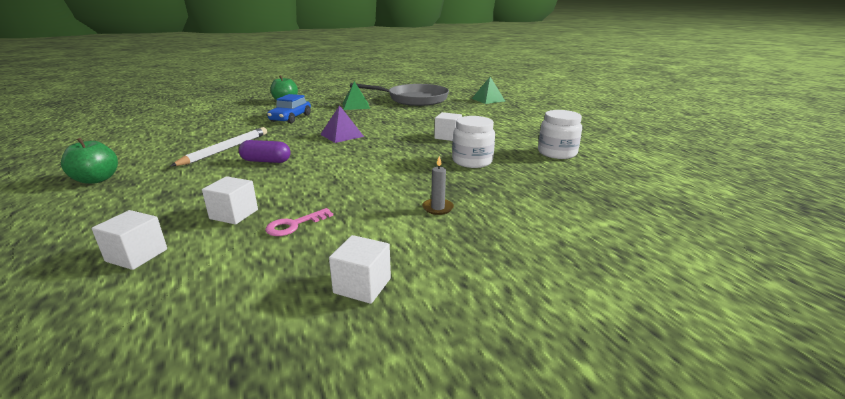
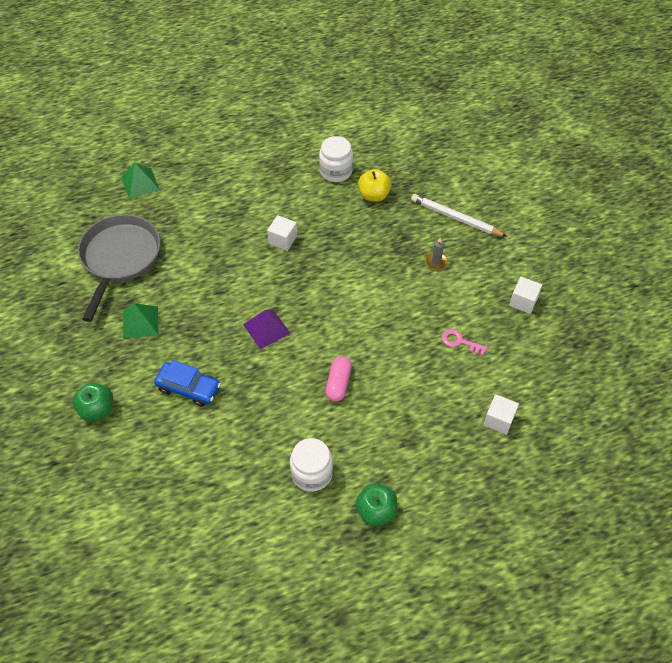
camera: 85 degrees left, 30 degrees up
white pencil [170,127,267,166] -> white pencil moved to [411,194,507,237]
white cube [202,176,258,225] -> none
purple capsule [239,140,291,163] -> pink capsule [325,356,352,402]
pink key [265,208,333,236] -> pink key turned 150 degrees clockwise [442,329,488,355]
white jar [452,116,495,168] -> white jar moved to [290,438,333,492]
none -> yellow apple [358,169,392,202]

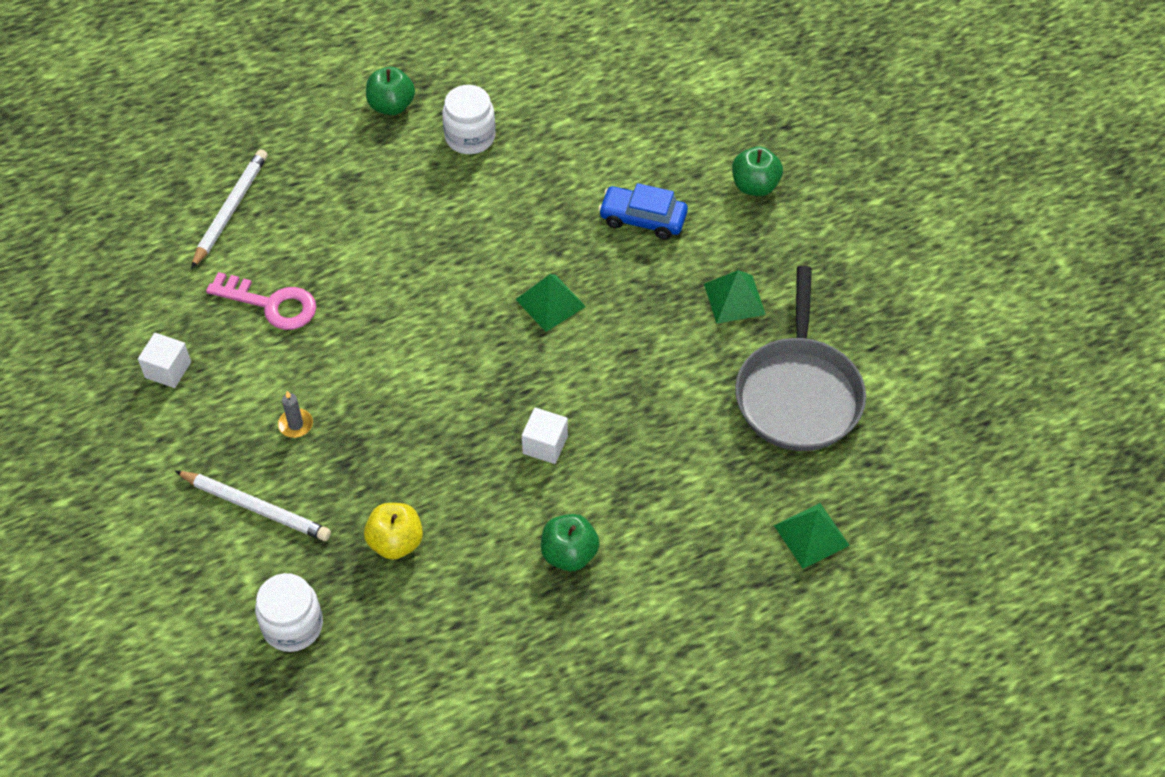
camera: 175 degrees right, 0 degrees up
purple pyramid [243,309,291,349] -> green pyramid [515,274,586,332]
white jar [319,136,353,182] -> white jar moved to [255,573,323,652]
pink capsule [325,356,352,402] -> none
pink key [442,329,488,355] -> pink key [206,272,316,330], size x1.71
white cube [483,394,519,435] -> white pencil [191,149,268,269]
none -> green apple [541,514,599,571]

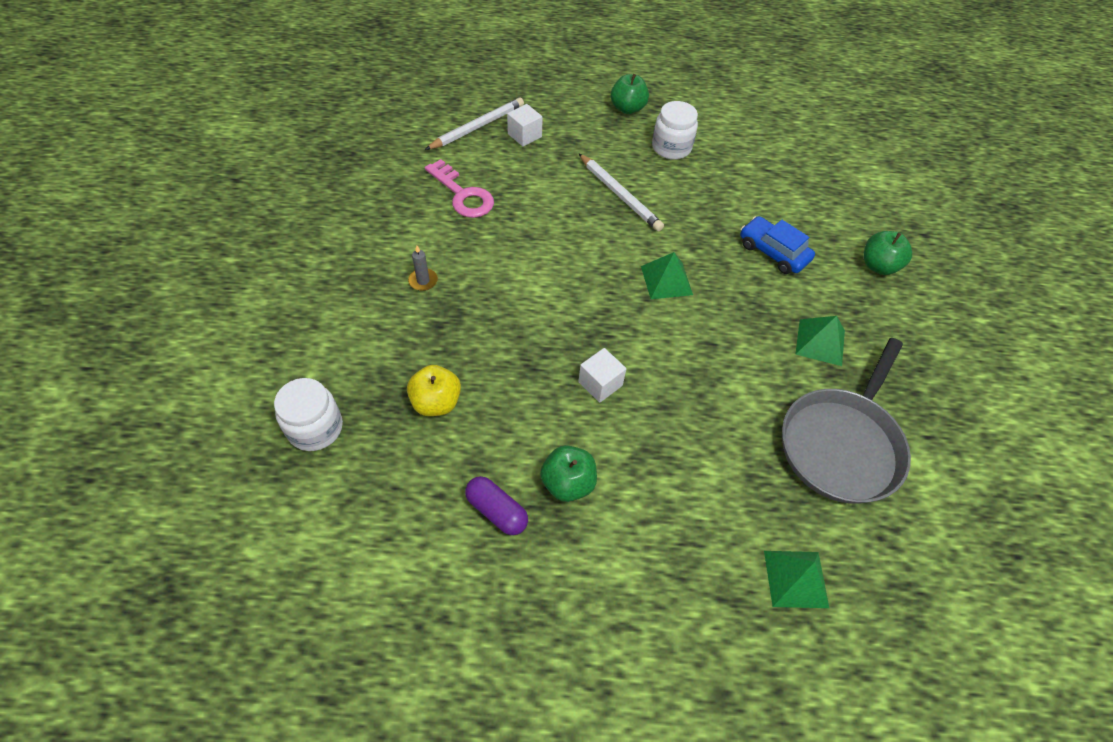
camera: 25 degrees right, 0 degrees up
white cube [138,333,191,388] -> white cube moved to [507,104,543,147]
white pencil [175,471,331,541] -> white pencil moved to [579,154,664,231]
none -> purple capsule [465,476,528,535]

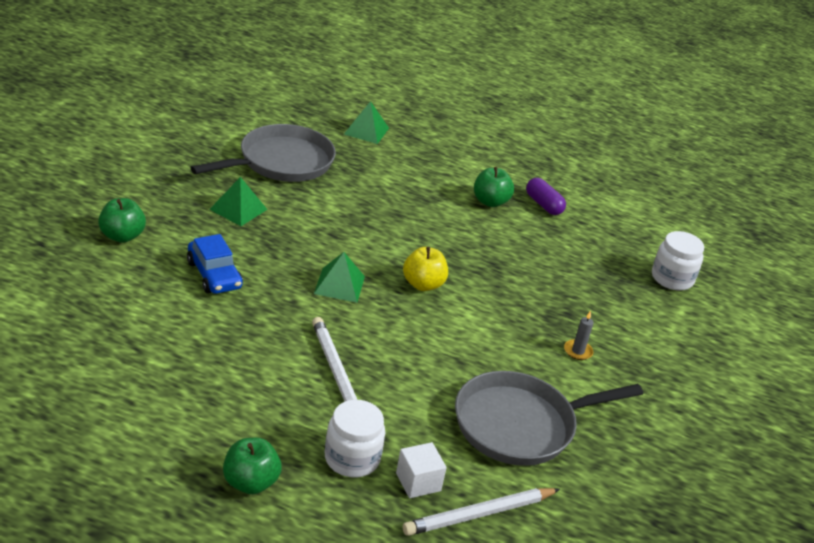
camera: 165 degrees left, 20 degrees down
yellow apple [407,365,461,416] -> yellow apple moved to [403,247,448,291]
pink key [425,159,494,218] -> grey pan [455,371,643,466]
white cube [578,348,627,403] -> none
white jar [652,101,698,160] -> white jar moved to [325,400,385,477]

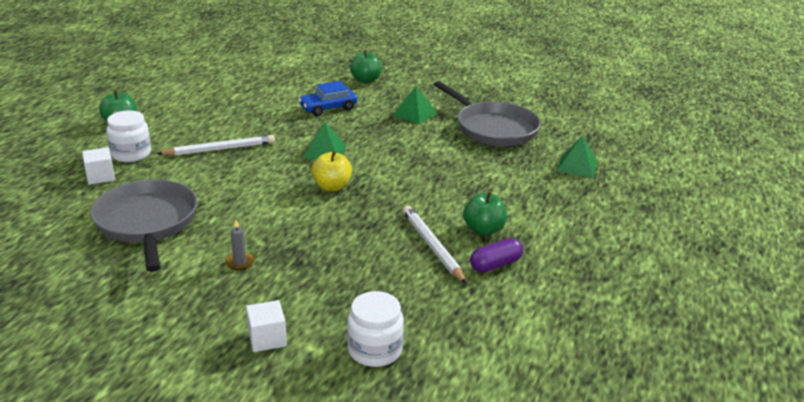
camera: 95 degrees right, 5 degrees down
white pencil [403,488,560,536] -> white pencil moved to [403,206,467,284]
none -> white cube [246,300,287,352]

